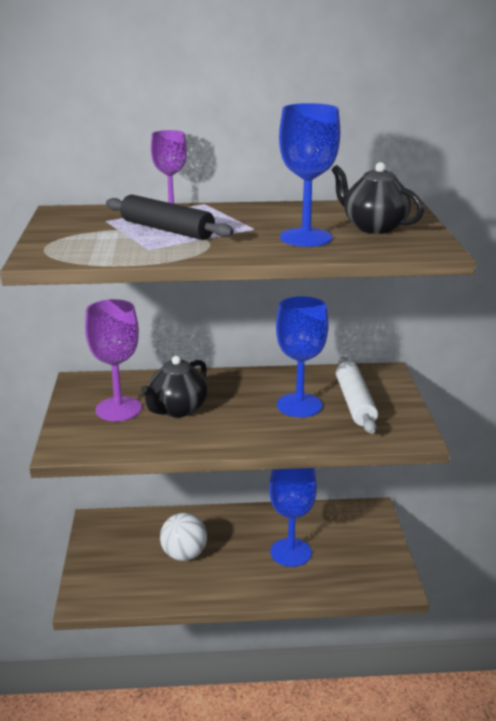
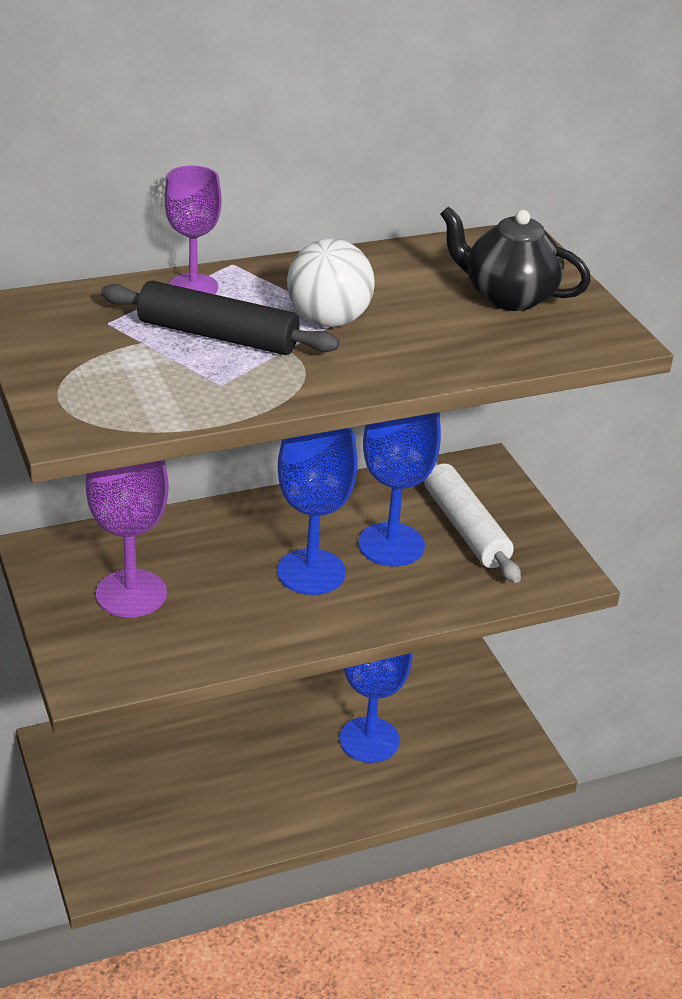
camera: 20 degrees left, 10 degrees up
black teapot [141,356,208,417] -> none
white ball [160,513,207,561] -> white ball moved to [287,239,374,327]
blue goblet [279,103,340,247] -> blue goblet moved to [277,428,358,595]

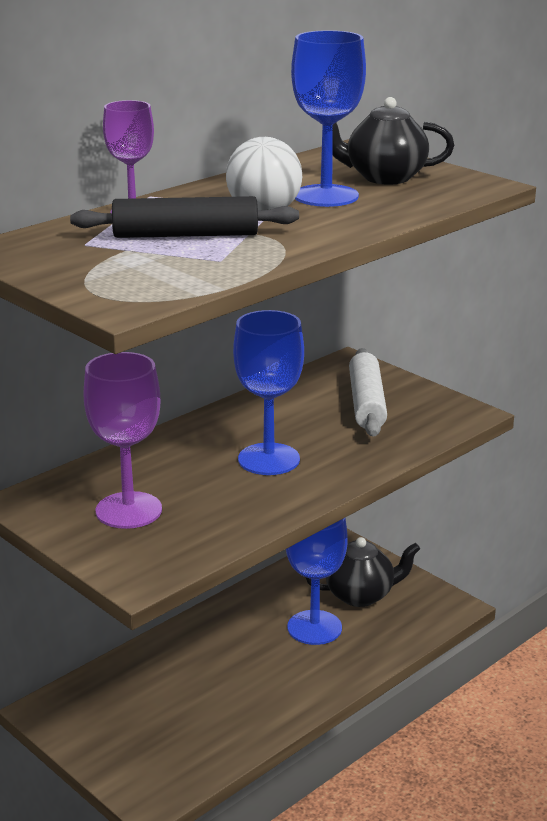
camera: 20 degrees left, 10 degrees down
blue goblet [358,412,441,566] -> blue goblet moved to [291,30,366,207]
white rolling pin [424,462,521,583] -> white rolling pin turned 45 degrees clockwise [349,348,387,437]
none -> black teapot [306,537,420,607]

